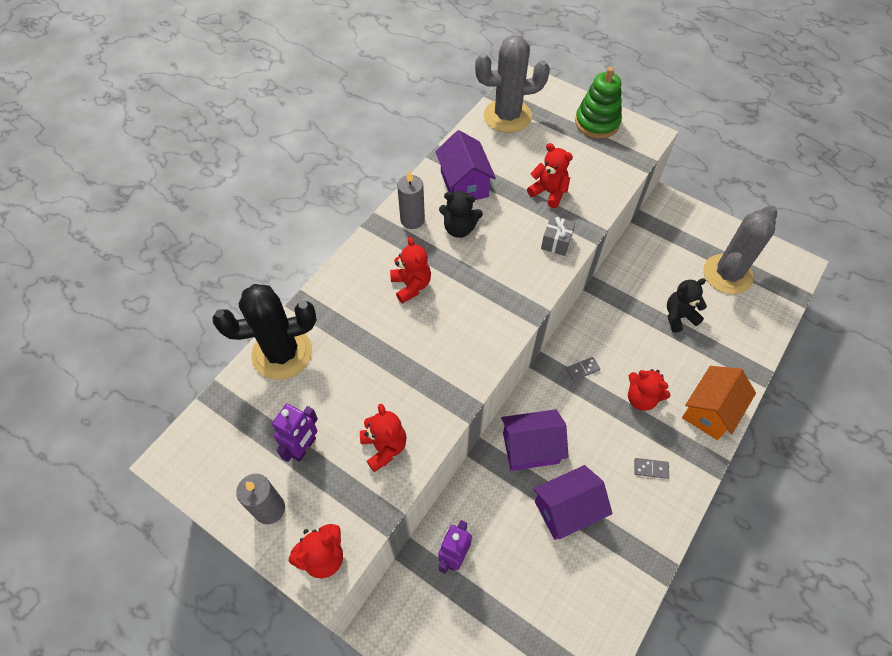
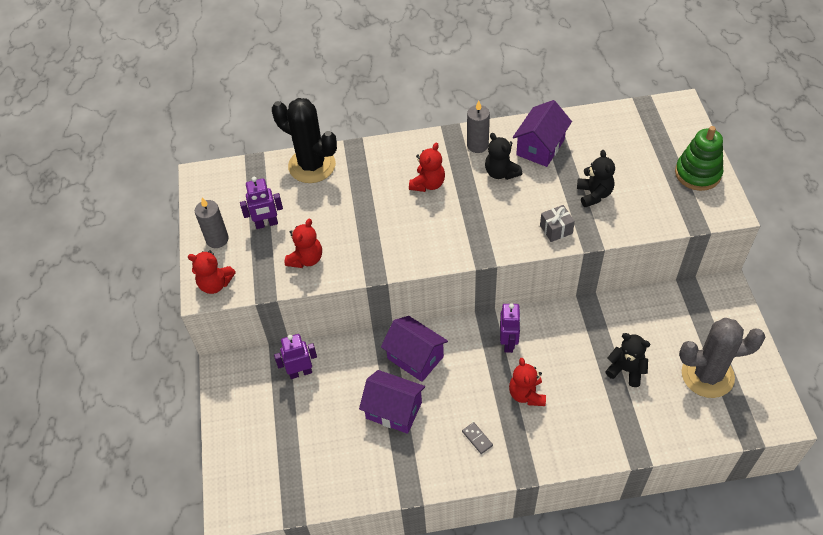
camera: 50 degrees right, 5 degrees down
grey cactus [475,35,550,133] -> none
red teddy bear [527,143,573,208] -> black teddy bear [577,150,615,207]
grey domino [566,357,600,381] -> purple robot [500,303,521,353]
orange house [682,366,756,440] -> none

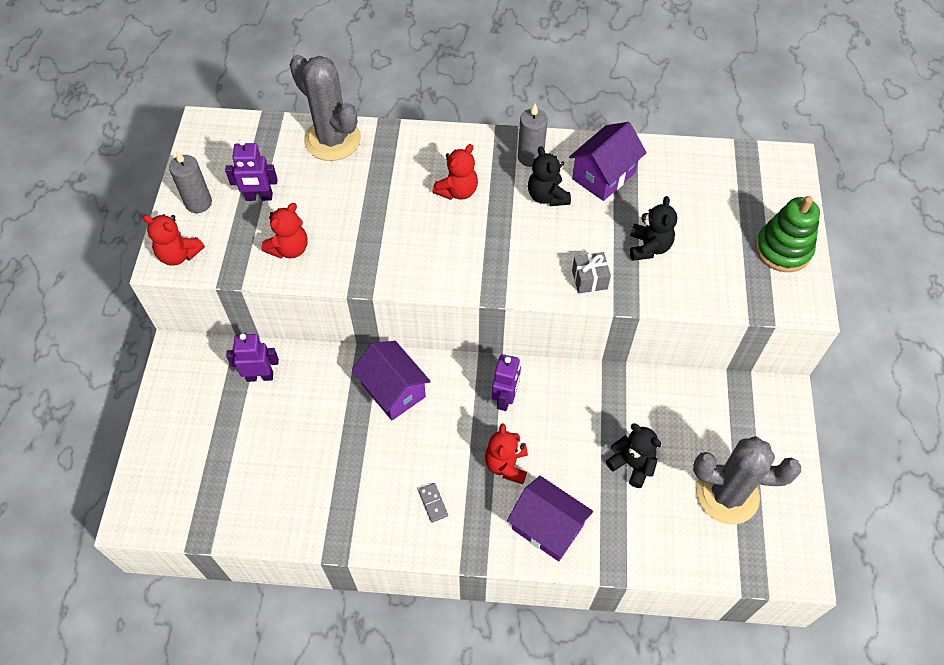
camera: 10 degrees right, 5 degrees up
black cactus [272,98,337,183] -> grey cactus [290,55,361,161]
purple house [359,370,425,434] -> purple house moved to [507,476,593,561]

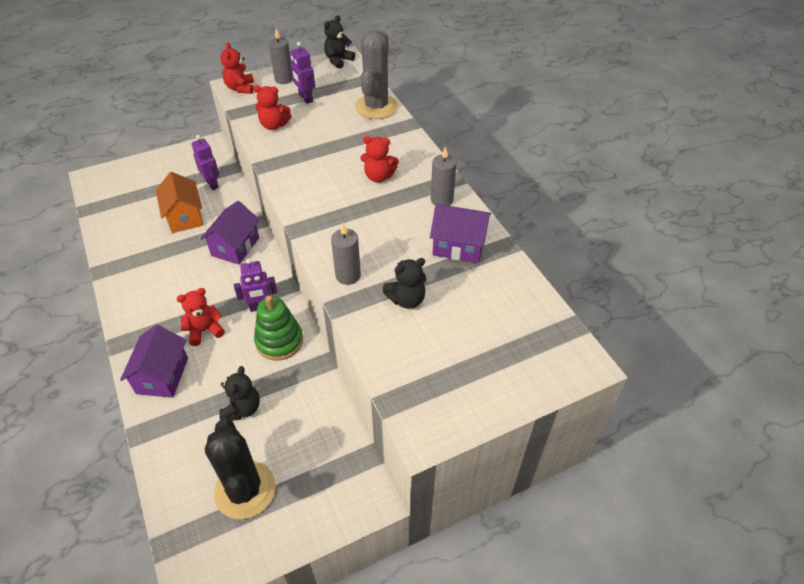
camera: 60 degrees right, 10 degrees down
grey domino [418,483,448,523] -> none
black teddy bear [528,146,571,206] -> black teddy bear moved to [324,15,355,69]
grey gift [572,252,611,294] -> grey candle [331,223,361,285]
grey cactus [693,436,801,524] -> black cactus [205,418,276,519]
green stacking toy [755,196,820,272] -> green stacking toy moved to [254,295,303,361]
none -> orange house [156,172,203,233]

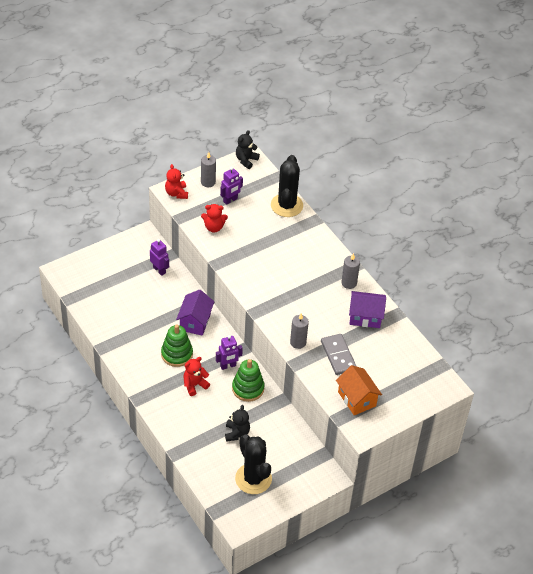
camera: 10 degrees left, 0 degrees up
purple house [120,325,188,398] -> none
orange house [156,172,203,233] -> orange house moved to [336,365,382,415]
purple robot [291,42,315,104] -> purple robot turned 90 degrees counterclockwise [220,167,243,205]
grey cactus [355,30,398,119] -> black cactus [271,155,303,217]
red teddy bear [360,136,399,182] -> none
black teddy bear [383,258,426,309] -> grey domino [321,334,356,375]
none -> green stacking toy [161,325,193,367]

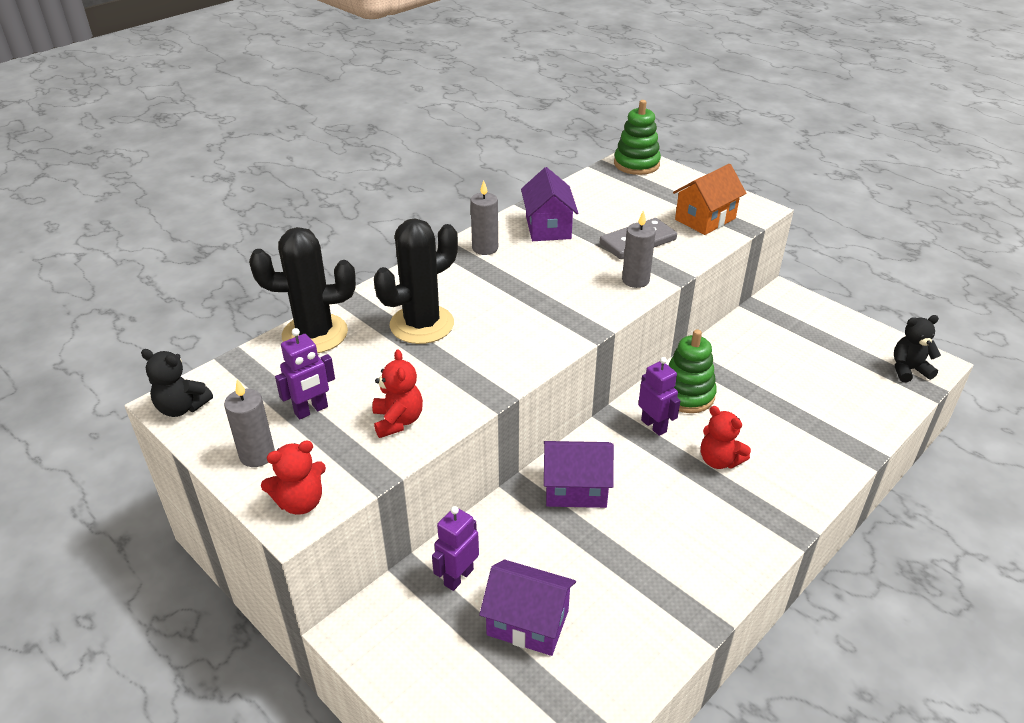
camera: 100 degrees left, 10 degrees down
green stacking toy [161,325,193,367] -> green stacking toy moved to [614,100,661,175]
purple robot [220,167,243,205] -> purple robot turned 105 degrees clockwise [275,328,335,419]
black teddy bear [225,405,250,442] -> black teddy bear moved to [894,315,941,383]
black cactus [235,435,272,494] -> black cactus moved to [374,218,458,344]
none -> purple house [479,560,576,656]

